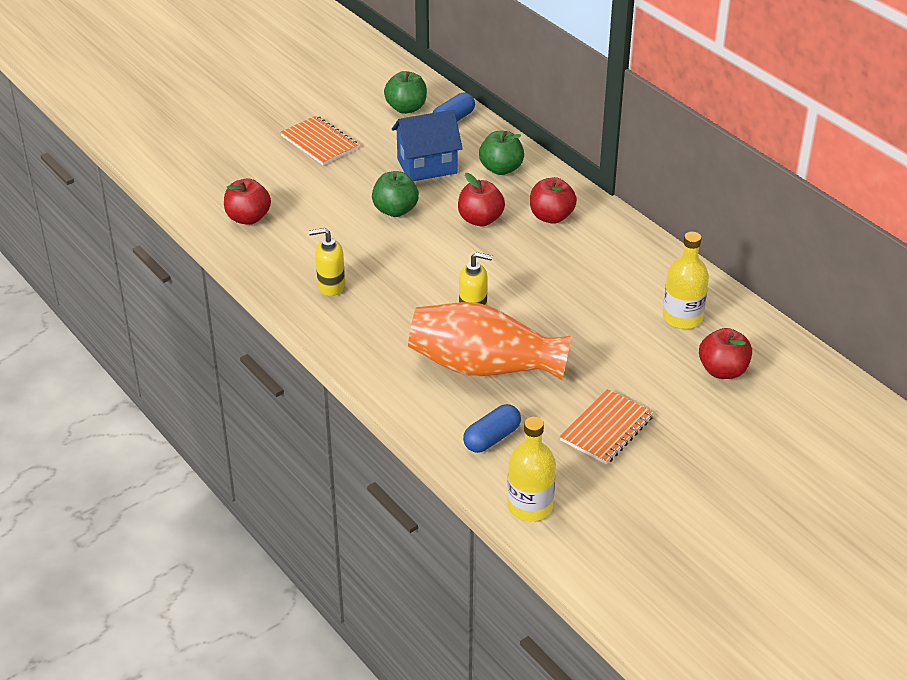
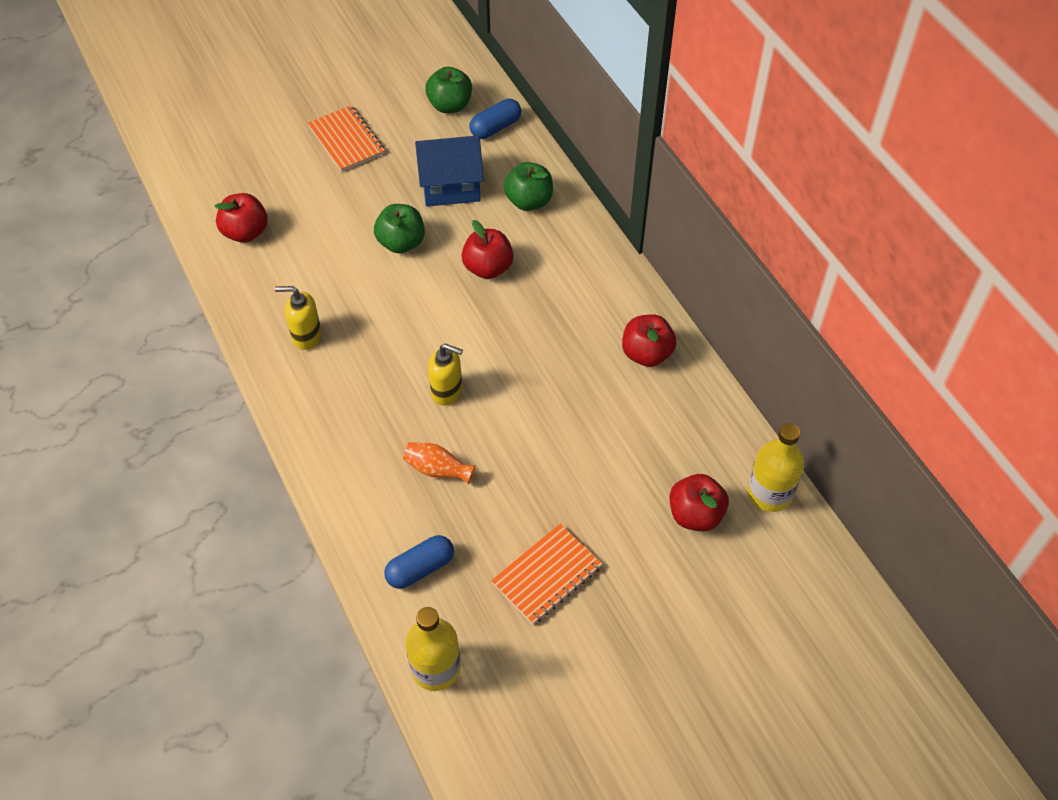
camera: 10 degrees right, 15 degrees up
orange vase [408,302,571,380] -> orange vase [403,442,475,484], size x0.41
red apple [530,177,577,224] -> red apple moved to [622,314,676,367]
yellow bottle [663,232,709,329] -> yellow bottle moved to [747,423,804,512]

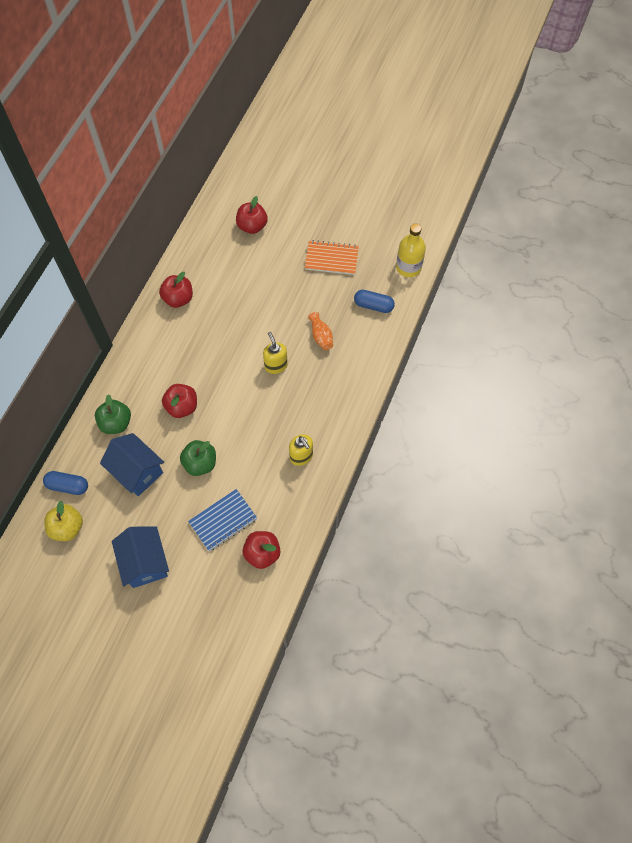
camera: 130 degrees left, 10 degrees up
orange notebook [308,105,385,172] -> blue house [112,526,169,588]
green apple [425,67,472,113] -> yellow apple [44,501,83,541]
yellow bottle [747,423,804,512] -> none
none -> blue notebook [188,489,257,552]

